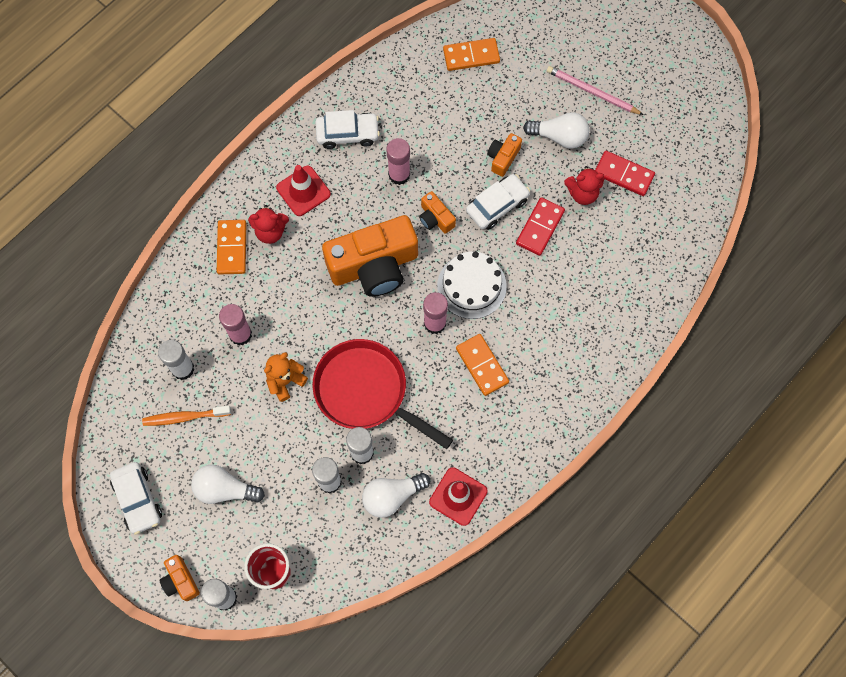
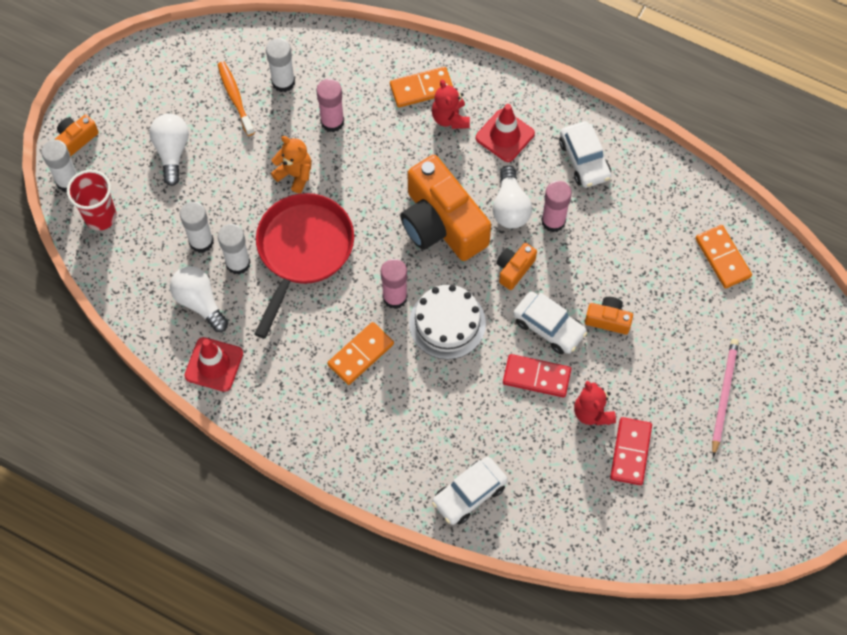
camera: 75 degrees right, 5 degrees down
white car [110,462,162,535] -> white car moved to [432,457,508,525]
white light bulb [523,112,589,148] -> white light bulb moved to [492,166,532,229]

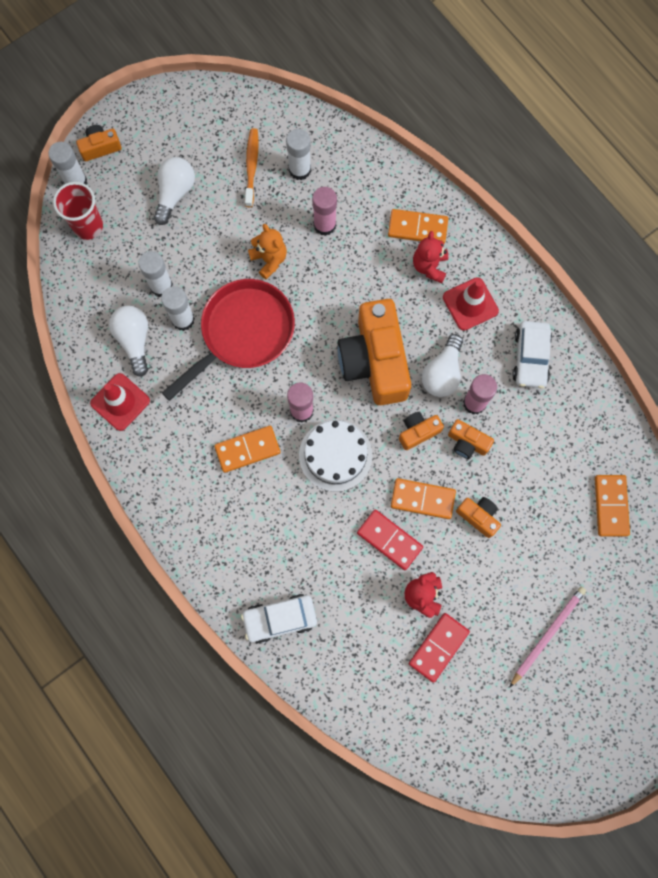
camera: 25 degrees right, 10 degrees up
white car [513,291,587,354] -> orange domino [391,478,456,519]
none -> orange camera [448,419,494,459]

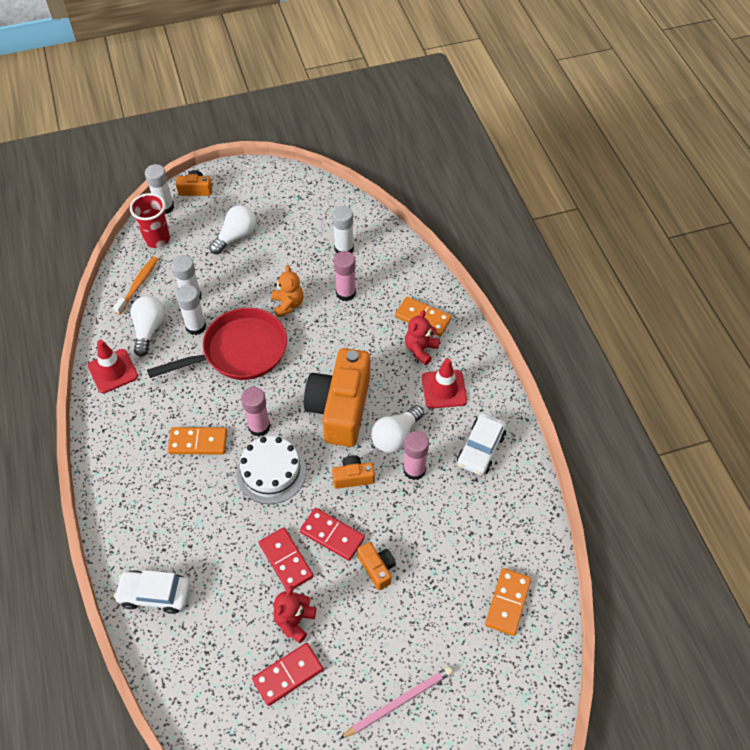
camera: 20 degrees right, 20 degrees down
orange toothbrush [245,128,259,207] -> orange toothbrush moved to [113,257,158,315]
orange domino [391,478,456,519] -> red domino [300,508,365,561]
orange camera [448,419,494,459] -> none

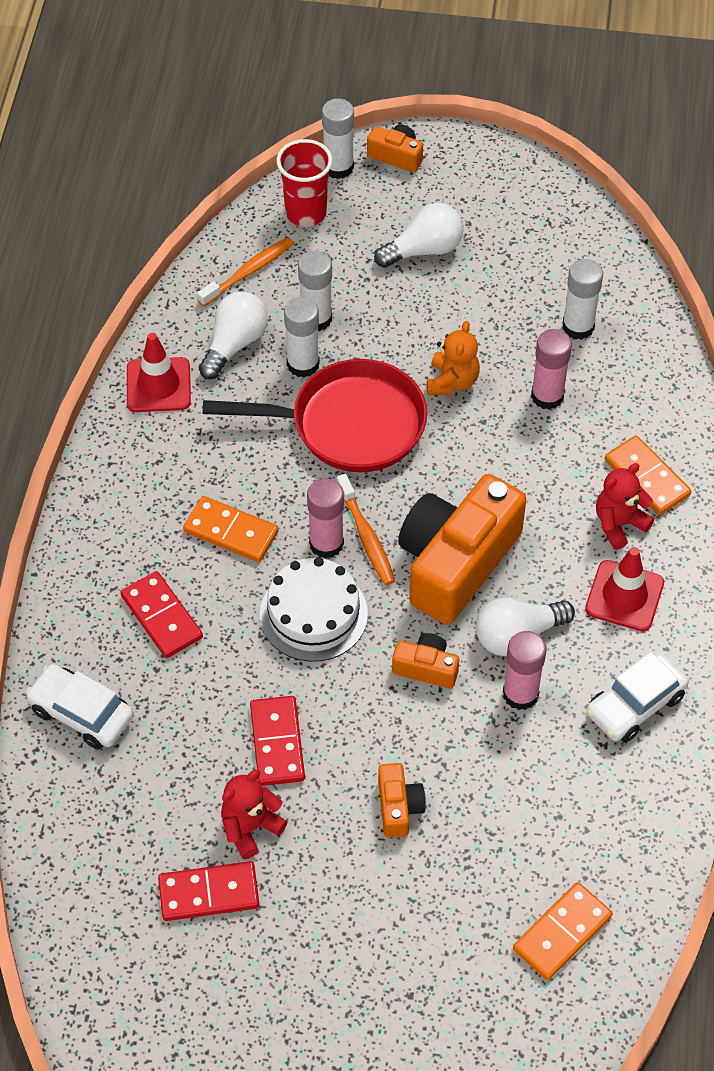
camera: 25 degrees right, 0 degrees up
red domino [300,508,365,561] -> red domino moved to [121,571,203,658]
pink pencil [340,666,453,739] -> none
none -> orange toothbrush [337,474,395,585]

